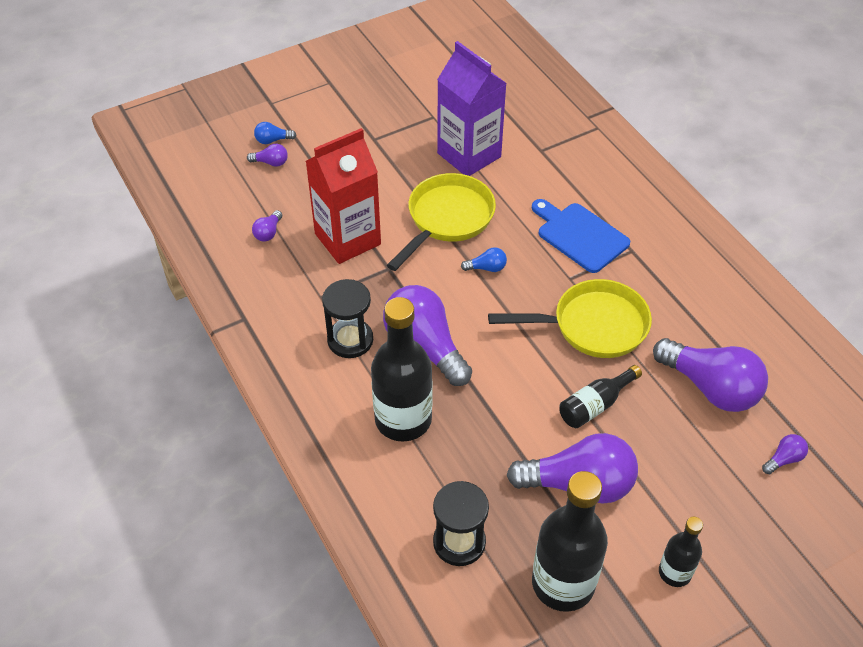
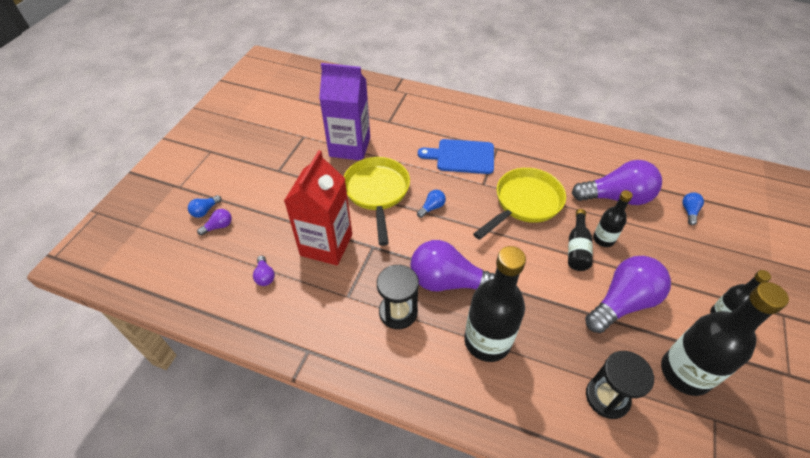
camera: 40 degrees left, 0 degrees up
purple light bulb [762,434,808,474] -> blue light bulb [682,192,704,225]
none -> black bottle [593,190,633,247]

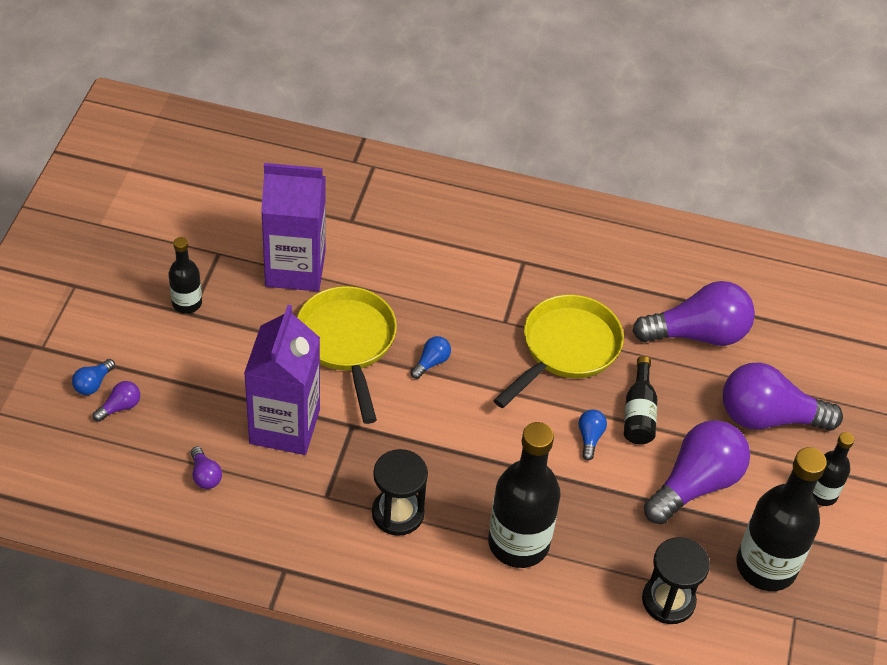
camera: 10 degrees left, 0 degrees up
red carton [284,150,352,266] -> purple carton [244,305,320,455]
purple light bulb [410,240,495,292] -> purple light bulb moved to [723,362,843,431]
blue cutting board [418,139,494,174] -> none
black bottle [593,190,633,247] -> black bottle moved to [169,237,202,313]
blue light bulb [682,192,704,225] -> blue light bulb moved to [579,410,607,461]

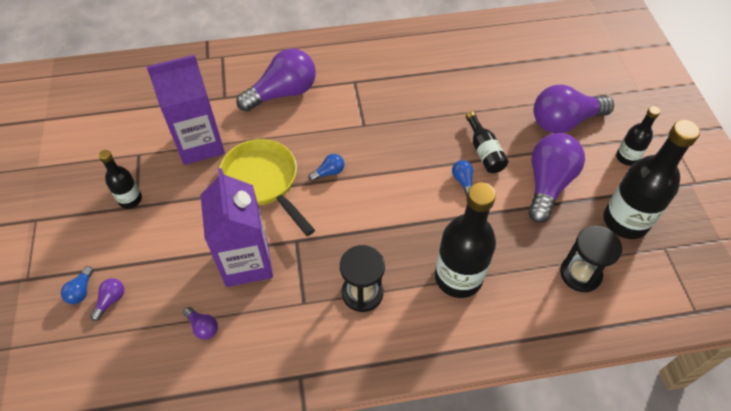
camera: 20 degrees left, 5 degrees up
blue light bulb [410,336,451,379] -> blue light bulb turned 45 degrees clockwise [308,154,344,181]
yellow pan [493,294,624,408] -> none
purple light bulb [632,281,755,346] -> purple light bulb moved to [236,48,316,112]

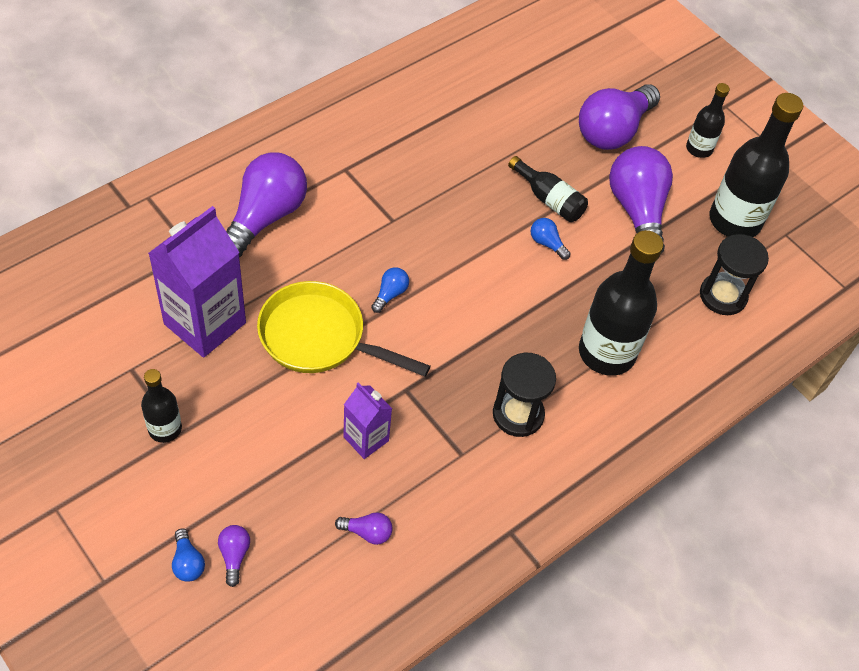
camera: 35 degrees left, 0 degrees up
purple carton [200,168,273,287] -> purple carton [343,382,392,459], size x0.54

